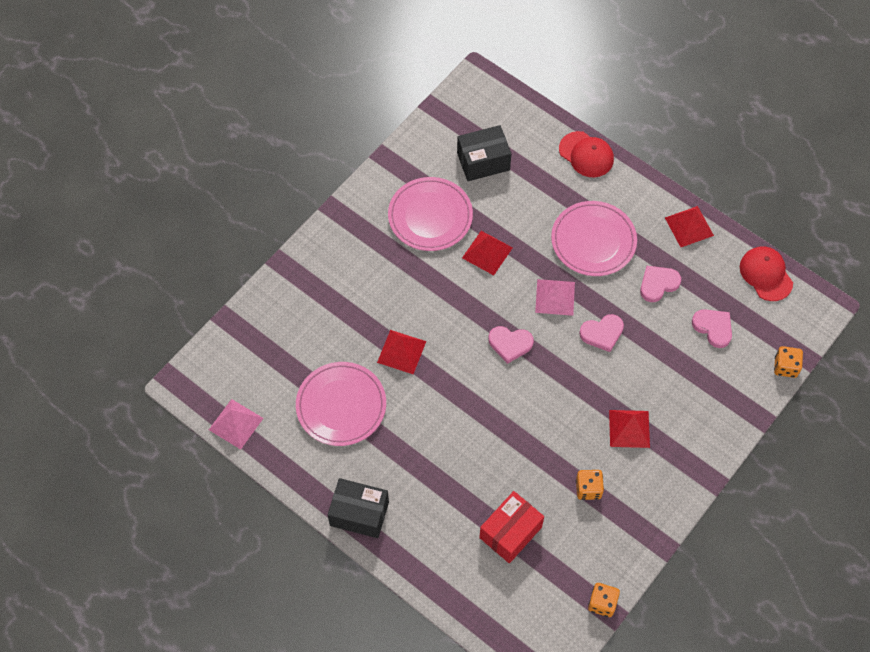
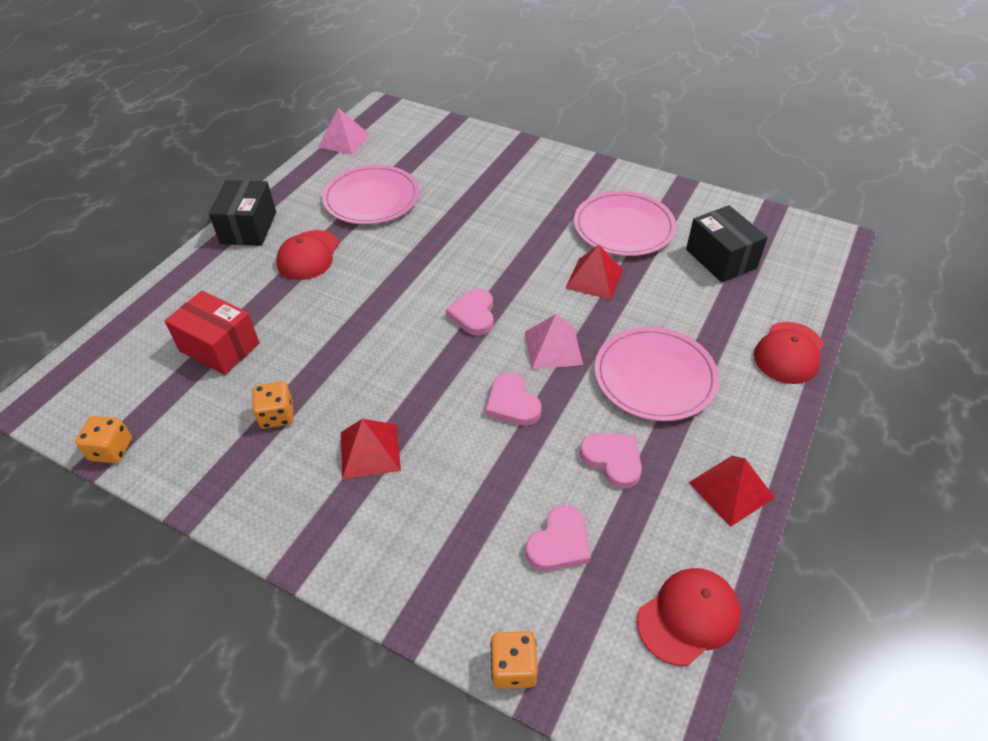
camera: 80 degrees right, 15 degrees down
red pyramid [377,330,426,374] -> none
none -> red cap [276,230,339,280]

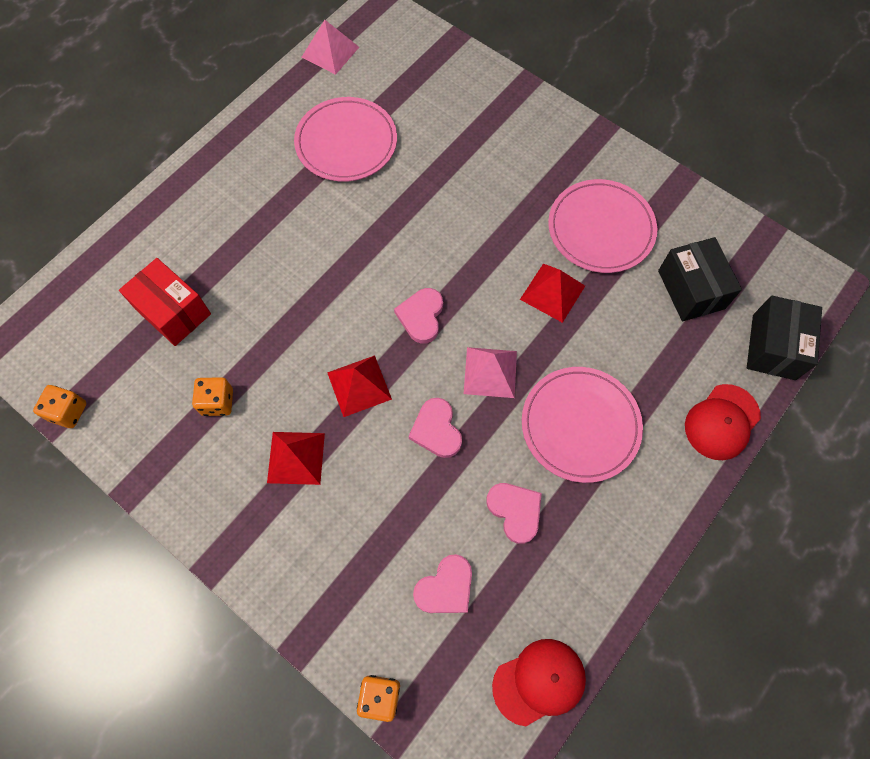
camera: 10 degrees right, 20 degrees up
black box [209,180,276,246] -> black box moved to [747,296,822,380]
red cap [276,230,339,280] -> none
red pyramid [688,456,775,527] -> red pyramid moved to [327,355,392,417]

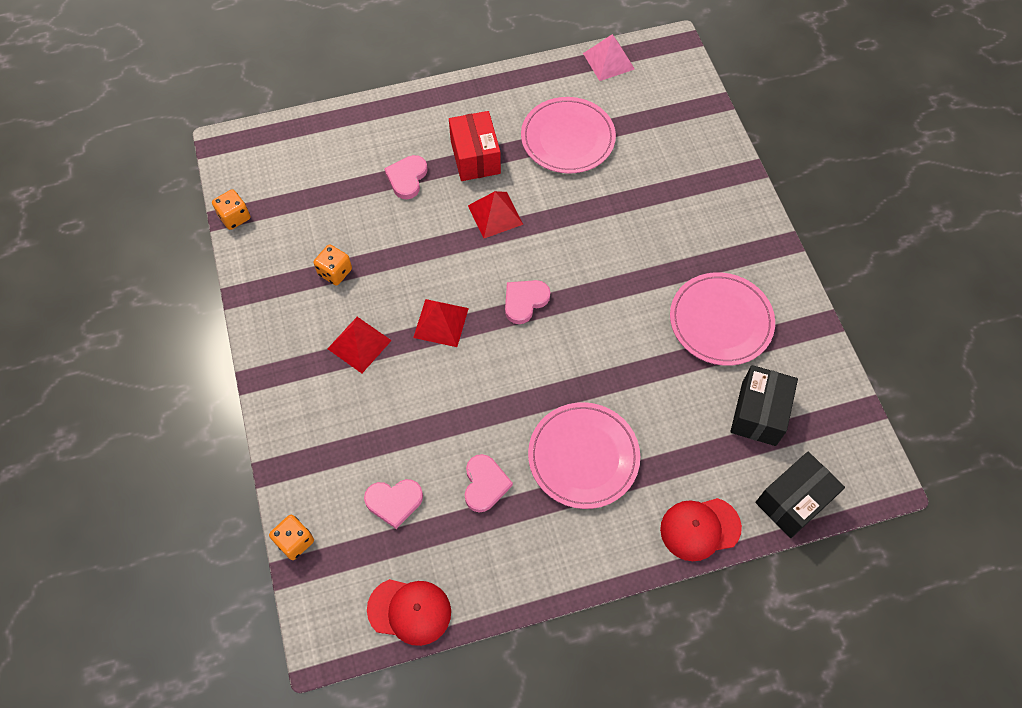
camera: 35 degrees right, 5 degrees down
red box [119,258,211,346] -> red box moved to [449,111,501,181]
pink heart [408,398,462,458] -> pink heart moved to [384,155,428,199]
pink pyramid [464,347,517,398] -> none
red pyramid [520,264,585,323] -> red pyramid moved to [468,191,523,238]

